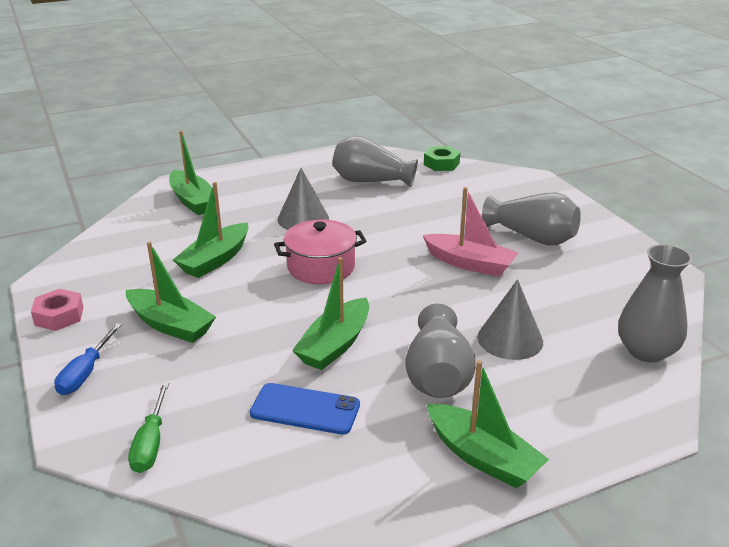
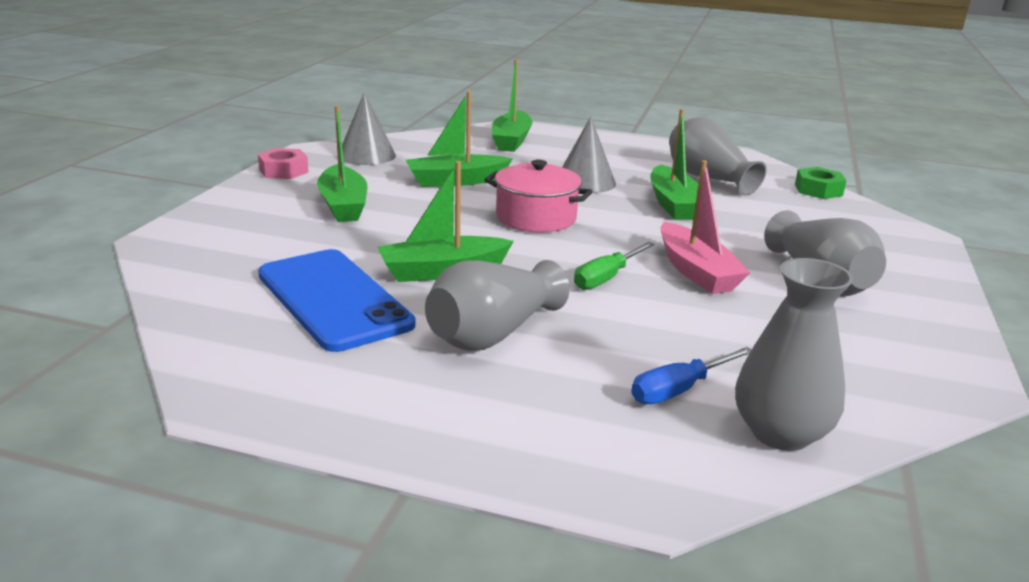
camera: 40 degrees right, 5 degrees down
blue screwdriver [54,323,122,395] -> blue screwdriver moved to [631,347,752,404]
green screwdriver [128,382,169,473] -> green screwdriver moved to [574,242,655,290]
blue phone [250,383,360,435] -> blue phone [258,249,415,352], size x1.58
green boat [427,360,549,488] -> green boat moved to [650,109,698,220]
grey cone [478,279,543,360] -> grey cone moved to [337,93,396,165]

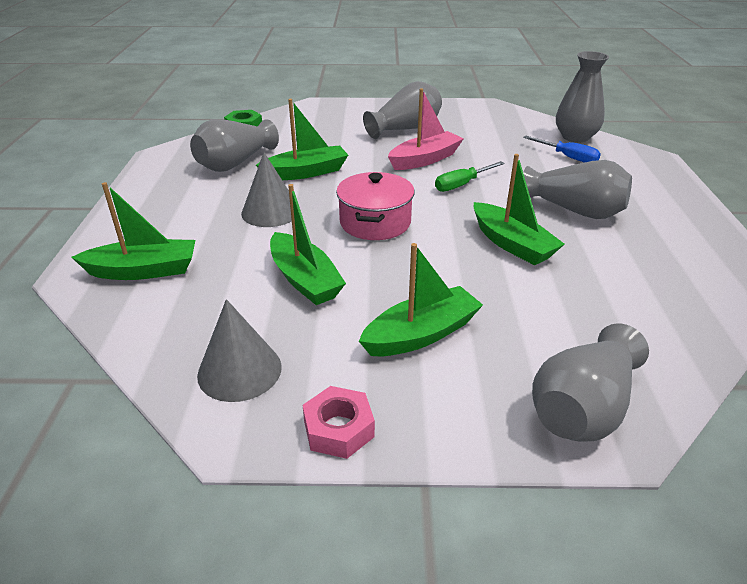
camera: 105 degrees left, 10 degrees up
blue phone [258,249,415,352] -> none
green screwdriver [574,242,655,290] -> green screwdriver turned 120 degrees clockwise [435,161,505,192]
none -> grey vase [532,324,649,442]

